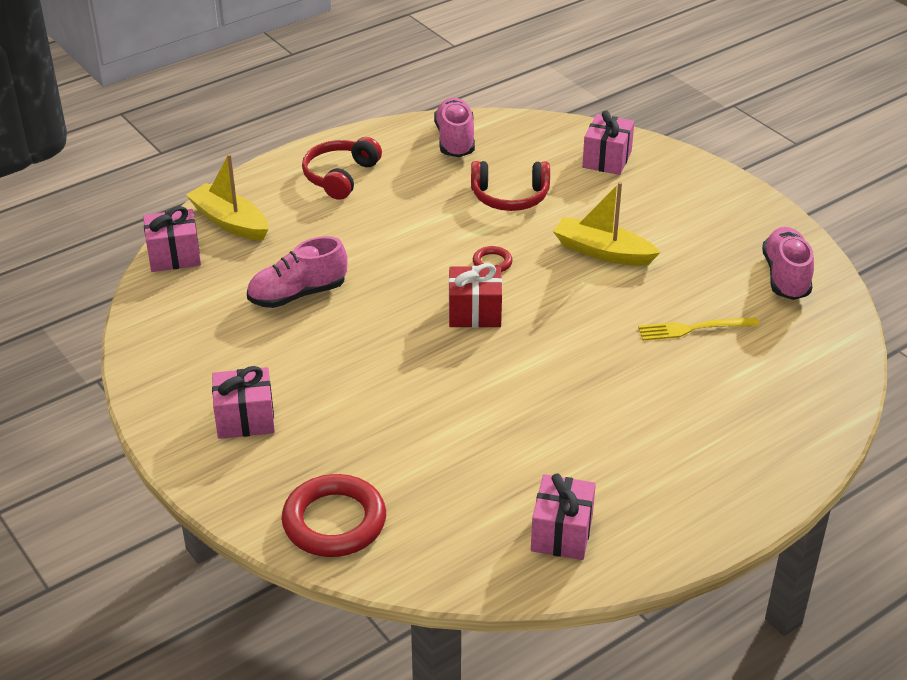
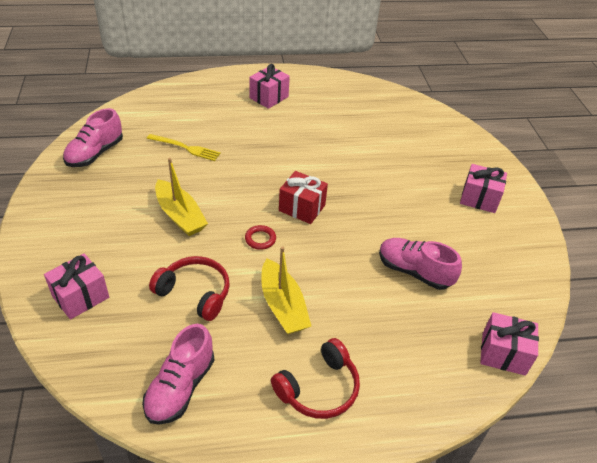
camera: 155 degrees left, 5 degrees up
yellow boat [186,154,269,241] -> yellow boat moved to [261,246,311,334]
pink shoe [247,236,347,308] -> pink shoe turned 150 degrees counterclockwise [379,238,462,290]
red ring [282,474,386,557] -> none
pink gift [531,474,596,560] -> pink gift moved to [249,64,290,109]

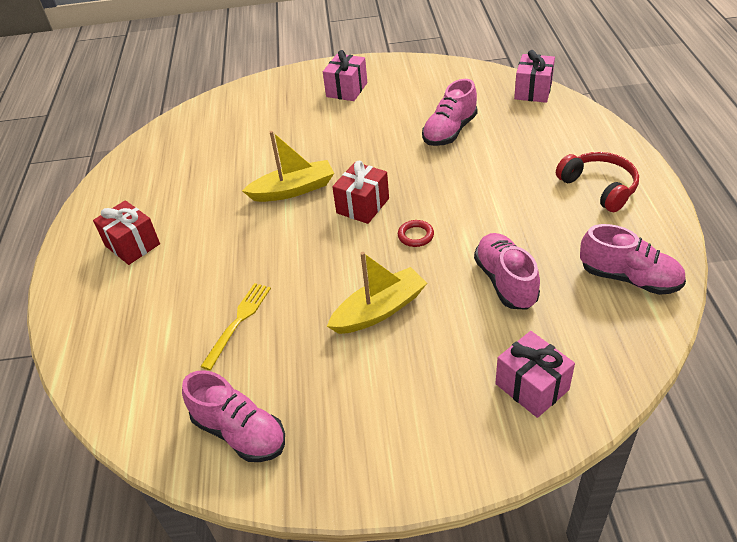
camera: 80 degrees left, 0 degrees up
red headphones [149,256,230,321] -> pink shoe [474,233,540,310]
pink gift [249,64,290,109] -> red gift [93,200,160,265]
yellow boat [261,246,311,334] -> yellow boat moved to [242,131,334,202]

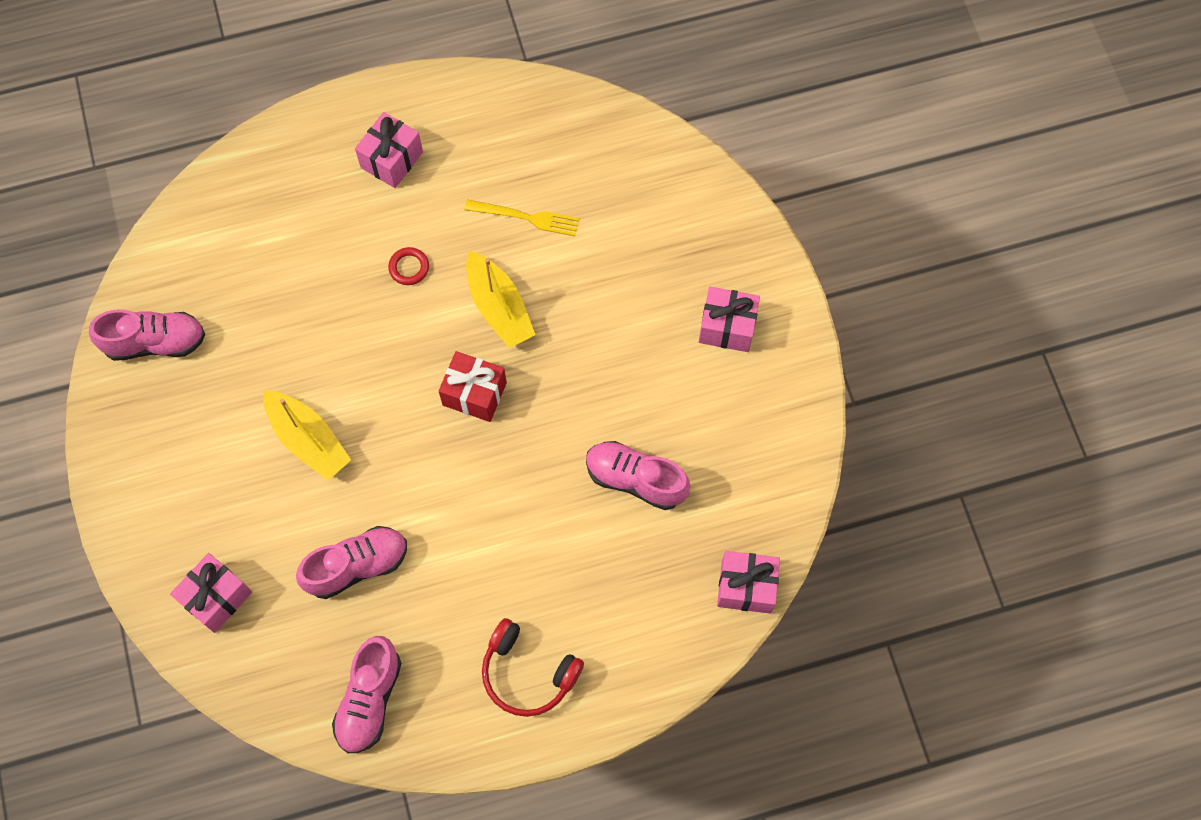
camera: 75 degrees right, 25 degrees up
red gift [93,200,160,265] -> pink gift [355,112,423,188]
pink shoe [182,370,285,462] -> pink shoe turned 120 degrees counterclockwise [89,309,205,361]
yellow fork [200,283,271,370] -> yellow fork moved to [464,199,579,236]
red ring [398,220,434,247] -> red ring moved to [388,247,429,285]
red headphones [556,152,639,212] -> red headphones turned 75 degrees clockwise [482,618,584,717]

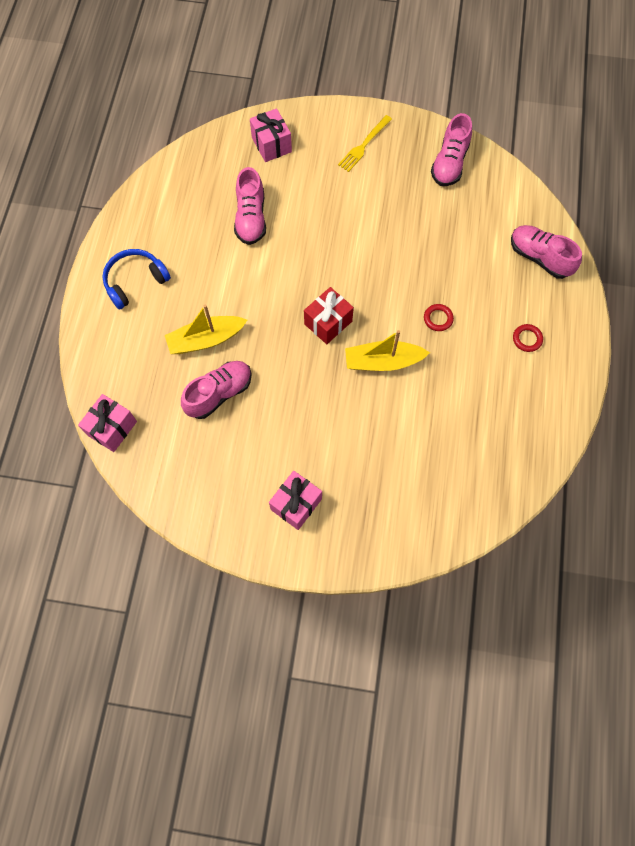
camera: 115 degrees right, 0 degrees up
yellow boat [263,390,351,480] -> yellow boat moved to [165,304,247,354]
pink shoe [332,636,401,753] -> pink shoe moved to [511,225,582,279]
pink gift [355,112,423,188] -> red ring [513,324,543,352]
yellow fork [464,199,579,236] -> yellow fork moved to [338,115,392,172]
red headphones [482,618,584,717] -> blue headphones [102,249,171,310]

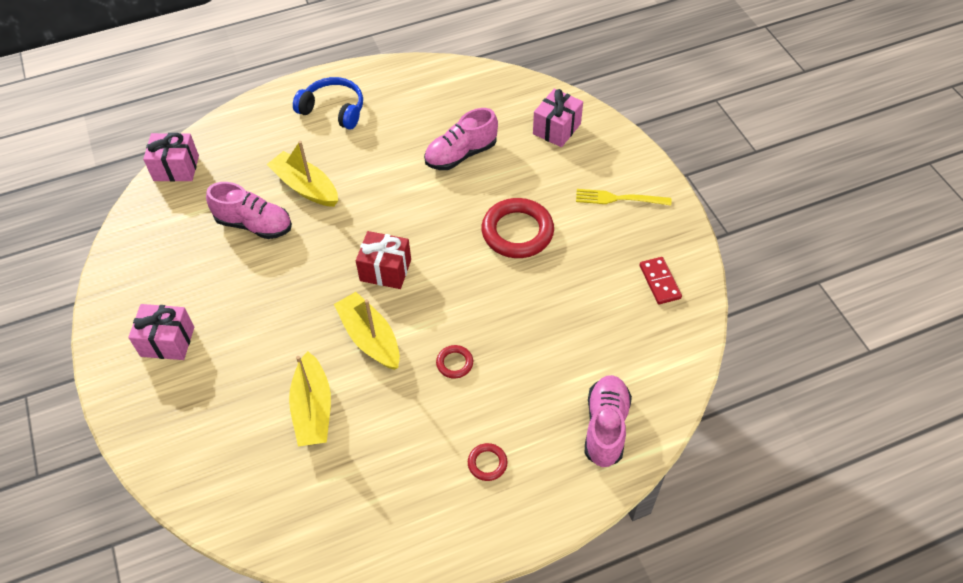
camera: 60 degrees right, 15 degrees down
pink shoe [431,113,472,186] -> red domino [640,257,682,304]
none -> yellow boat [289,351,331,446]
none -> red ring [481,198,554,258]

